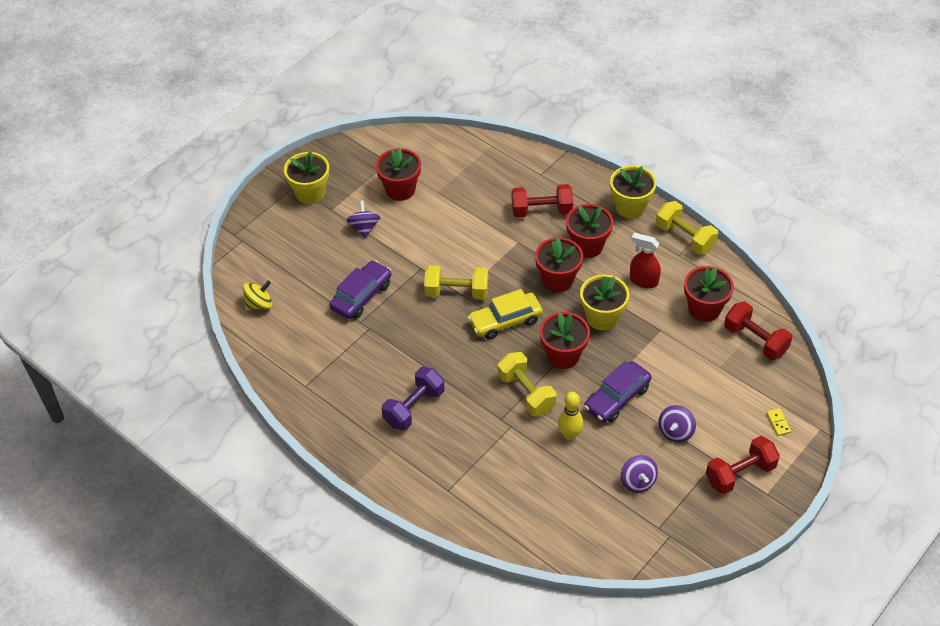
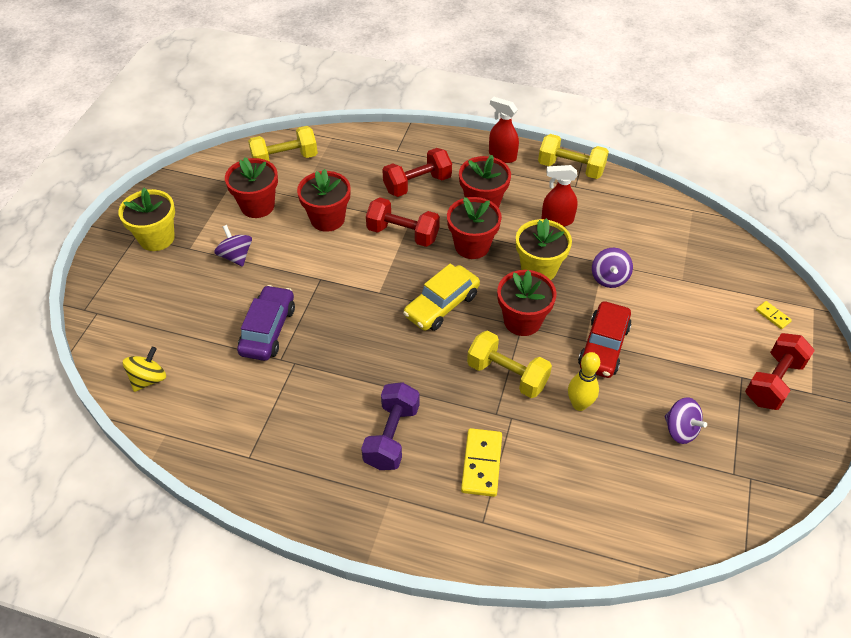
camera: 25 degrees left, 0 degrees up
yellow dumbbell [424,265,488,300] -> yellow dumbbell moved to [248,126,318,162]
purple car [584,361,652,423] -> red car [578,301,632,378]
yellow flower pot [610,165,656,218] -> red spray bottle [489,97,519,163]
purple spinning top [658,405,696,443] -> purple spinning top moved to [592,248,633,288]
red flower pot [684,266,734,322] -> red flower pot moved to [297,169,351,232]
red dumbbell [724,301,792,360] -> red dumbbell moved to [366,197,440,247]
none -> yellow domino [461,428,502,497]

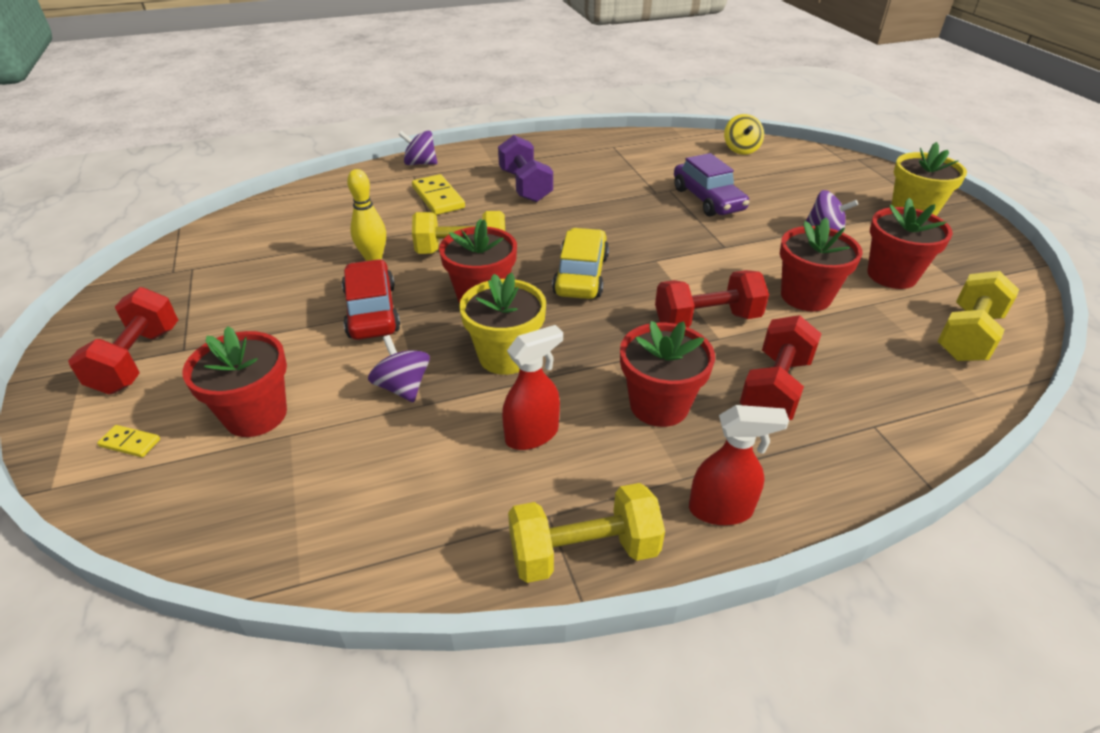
camera: 145 degrees right, 10 degrees down
red flower pot [447,197,502,259] -> red flower pot moved to [182,326,287,437]
purple spinning top [665,397,707,444] -> purple spinning top moved to [399,131,438,165]

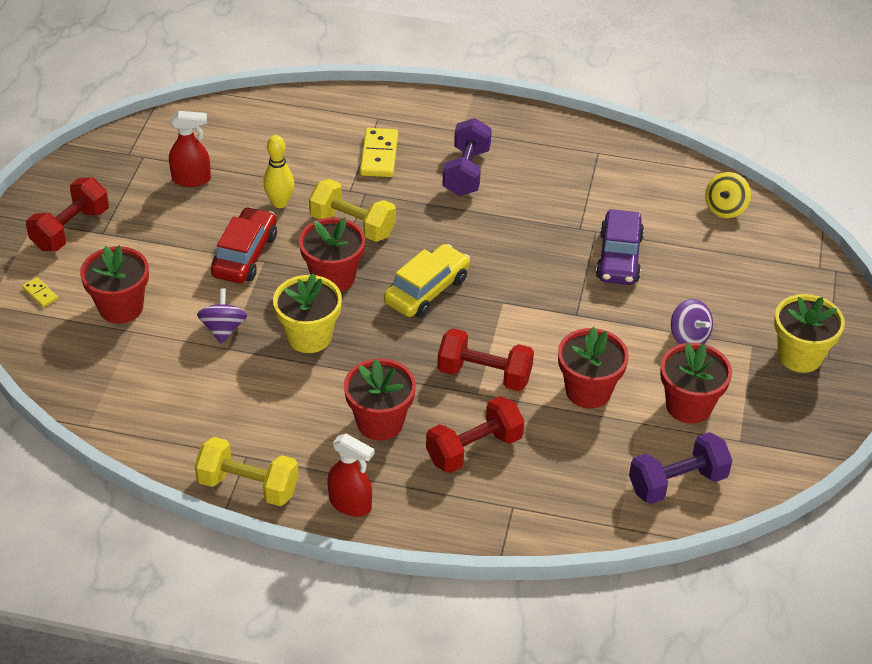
camera: 30 degrees right, 5 degrees up
purple spinning top [399,131,438,165] -> none
red spray bottle [502,325,563,450] -> red spray bottle moved to [169,111,211,187]
yellow dumbbell [937,271,1019,361] -> purple dumbbell [629,432,732,504]

